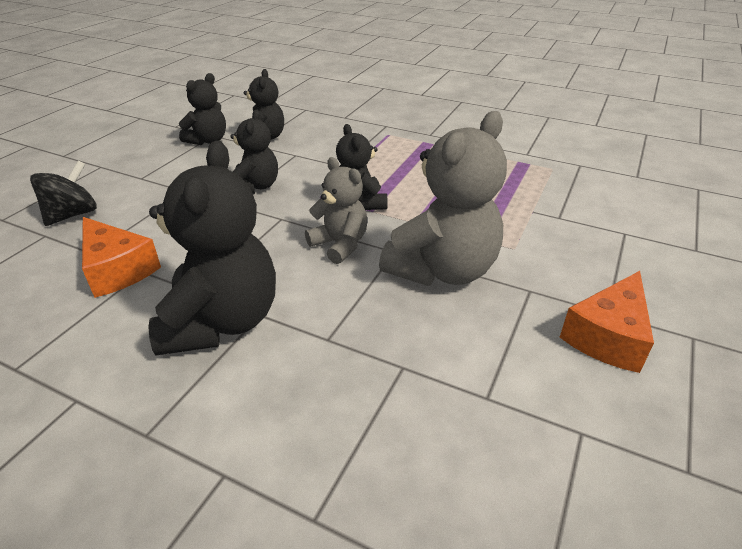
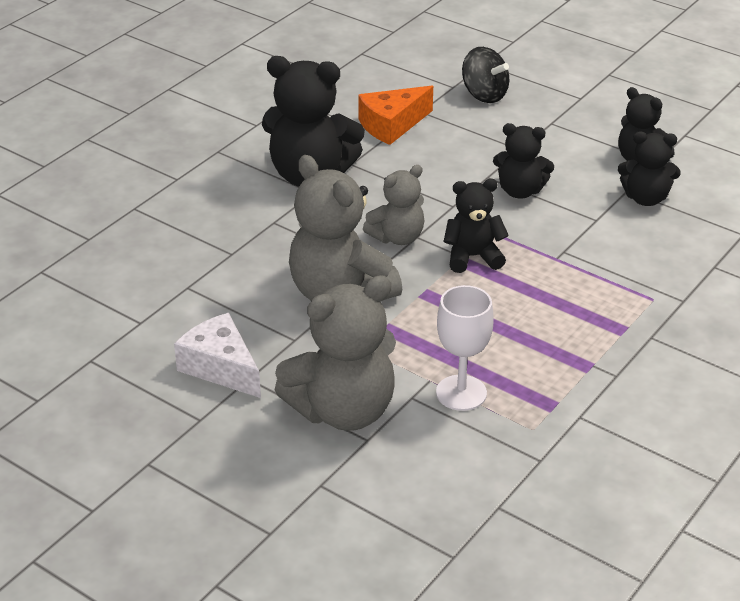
camera: 100 degrees right, 0 degrees up
orange cheese [560,271,654,373] -> white cheese [174,313,261,398]
none -> grey teddy bear [274,275,396,431]
none -> white goblet [436,285,494,411]

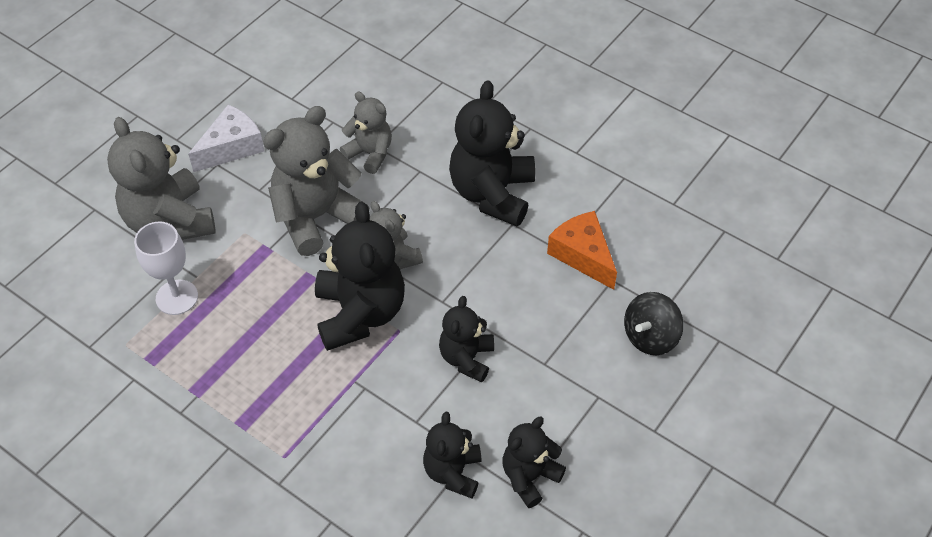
camera: 90 degrees right, 15 degrees up
black teddy bear [443,179,509,273] -> black teddy bear [315,202,405,351], size x1.73
none -> grey teddy bear [340,92,392,174]

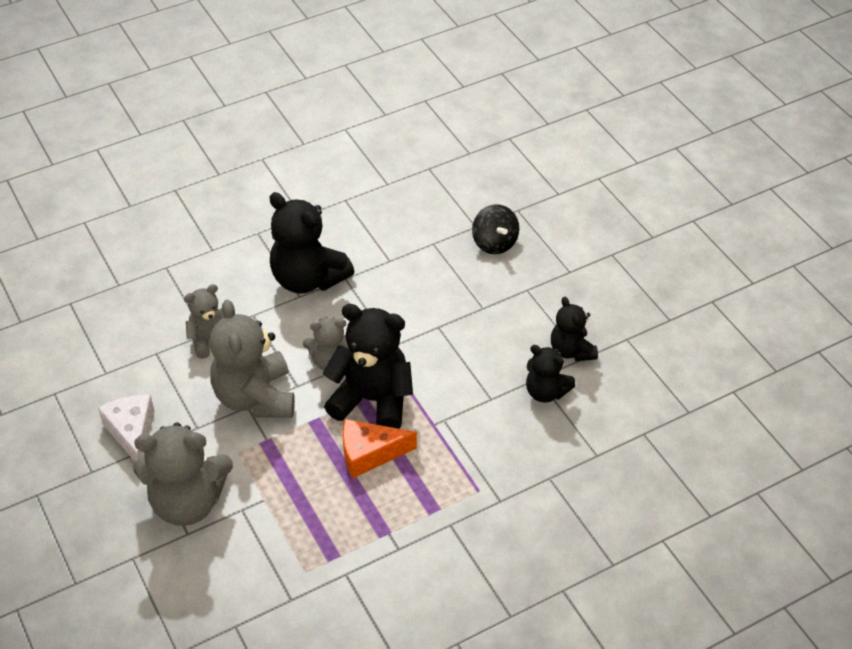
camera: 65 degrees left, 5 degrees down
white goblet [134,221,198,315] -> none
black teddy bear [439,296,494,382] -> none
orange cheese [547,211,617,290] -> orange cheese moved to [343,419,417,479]

